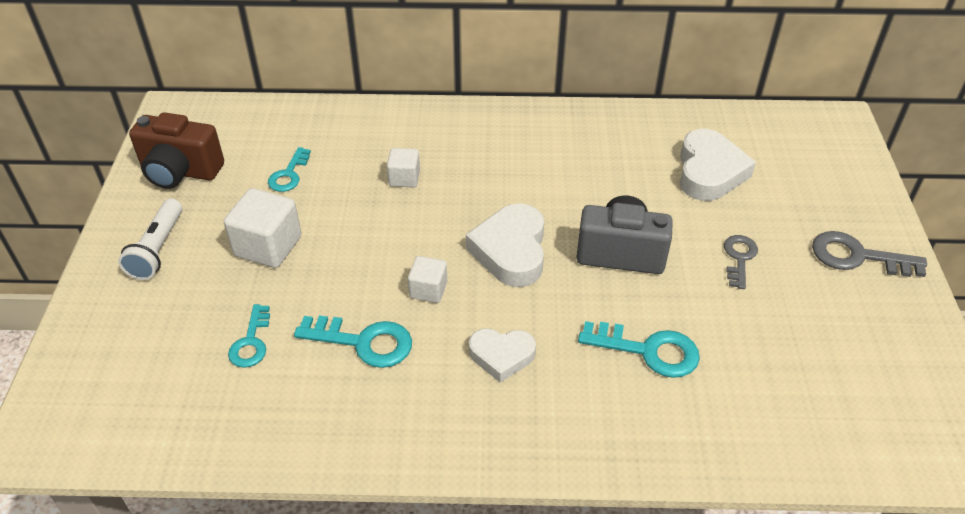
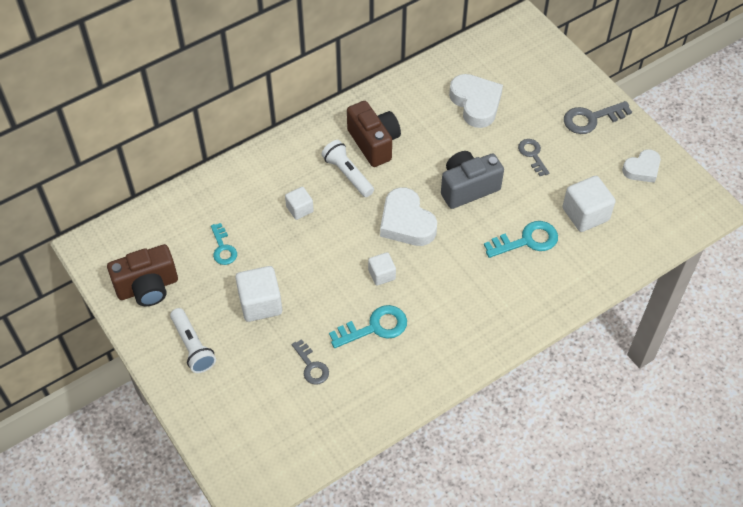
camera: 35 degrees left, 10 degrees up
turquoise key [228,304,270,368] -> grey key [292,339,329,385]
white heart [469,328,536,383] -> white heart moved to [622,149,661,183]
none -> white flashlight [321,140,374,197]
none -> brown camera [347,101,401,167]
none -> white cube [563,176,616,232]

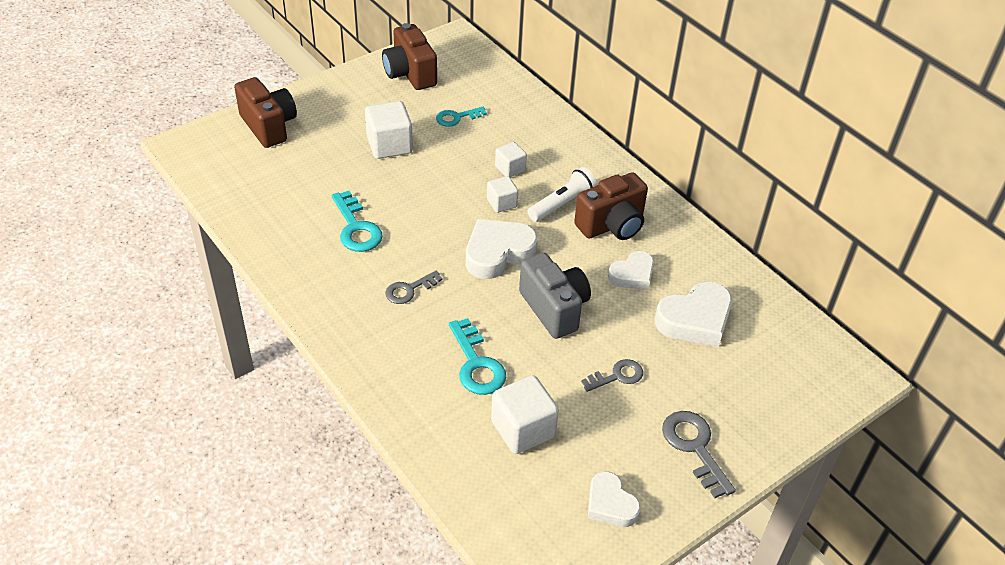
camera: 85 degrees right, 10 degrees down
white flashlight [170,308,216,373] -> none
grey key [292,339,329,385] -> grey key moved to [385,271,443,304]
white cube [368,252,396,286] -> white cube moved to [487,176,518,213]
none -> brown camera [234,77,297,148]
none -> white heart [608,251,654,290]

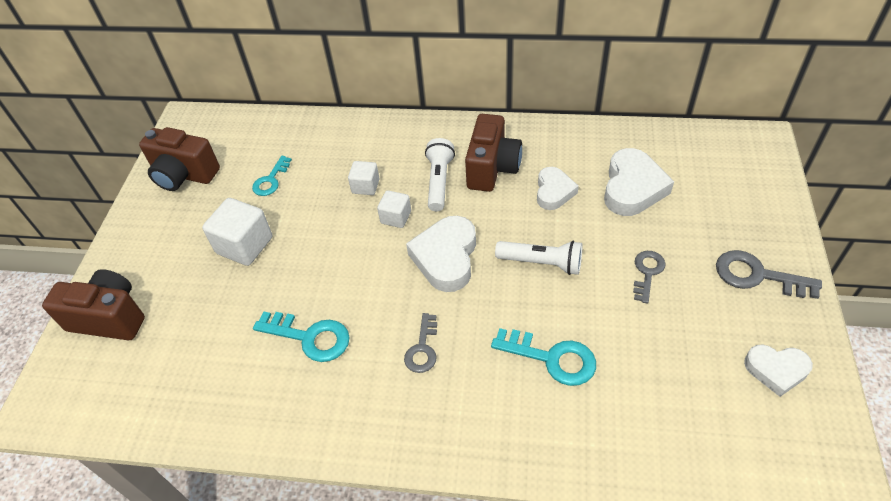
camera: 40 degrees left, 5 degrees up
white cube [491,375,559,454] -> none
grey camera [519,253,591,339] -> white flashlight [495,241,582,275]

